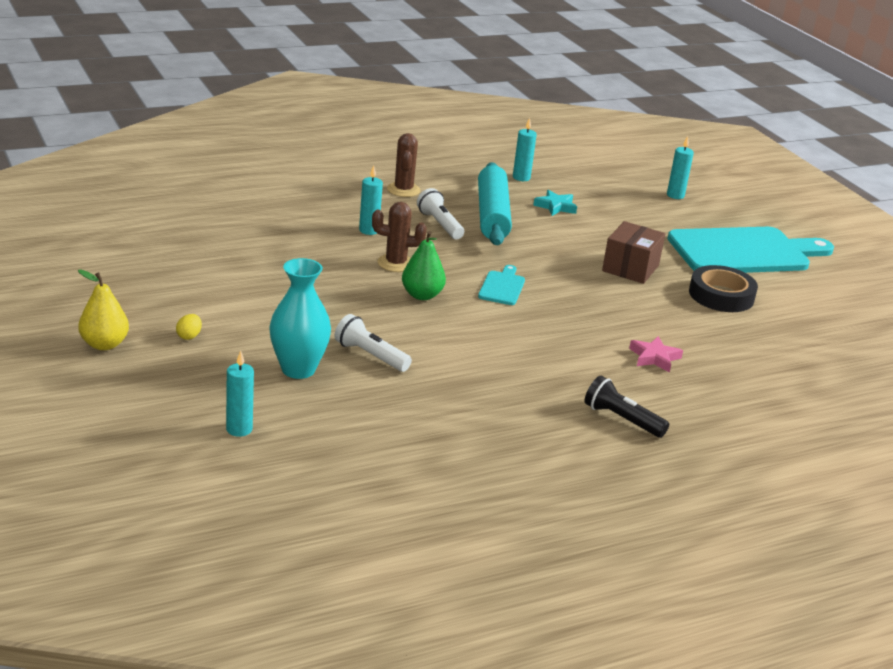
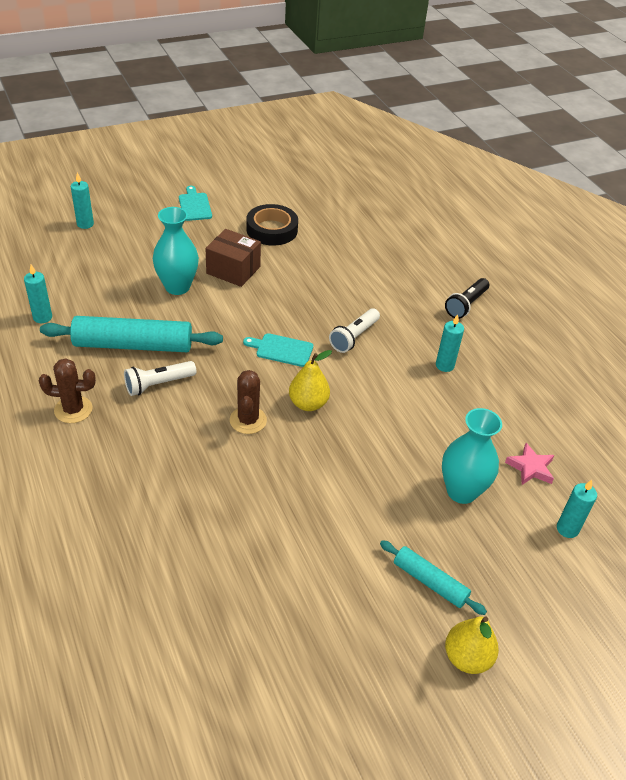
camera: 90 degrees left, 15 degrees up
yellow egg [176,314,202,340] -> turquoise rolling pin [380,540,487,615]
white flashlight [335,314,412,372] -> white flashlight moved to [329,308,380,353]
turquoise candle [359,166,383,235] -> turquoise candle moved to [436,314,464,372]
green pear [402,231,446,300] -> yellow pear [289,350,332,411]
turquoise star [533,190,577,216] -> none
pink star [629,336,683,373] -> pink star moved to [505,443,554,485]
turquoise cutting board [667,227,834,273] -> turquoise cutting board [179,186,212,221], size x0.42
none -> turquoise vase [153,207,199,295]

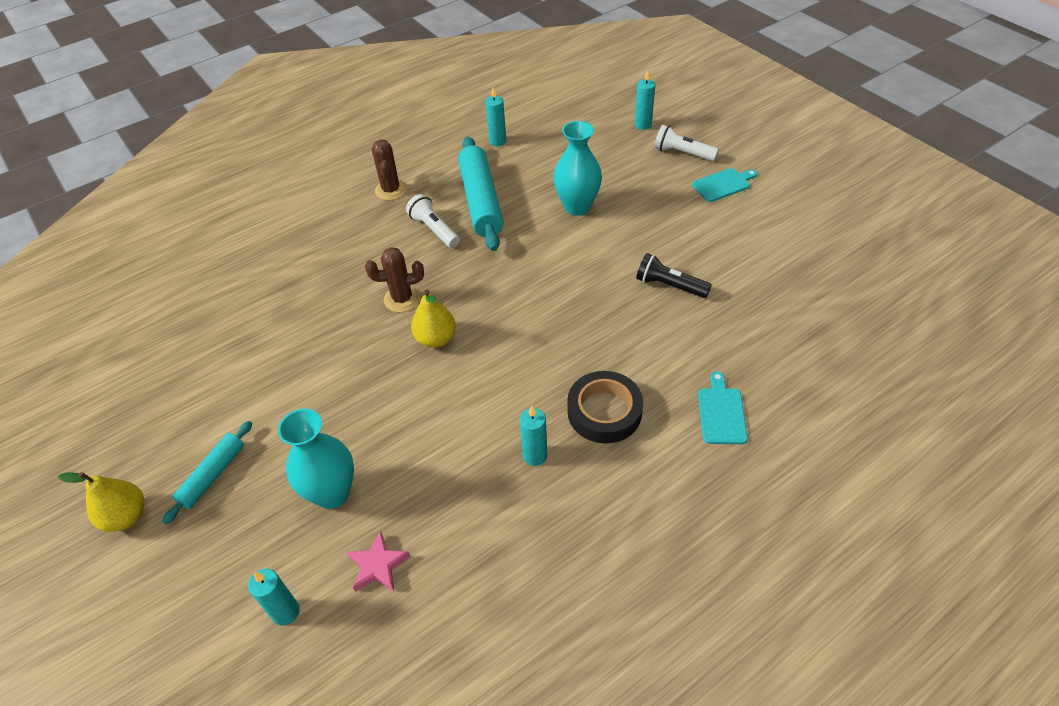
camera: 85 degrees right, 5 degrees up
brown box [205,229,261,287] -> none
turquoise cutting board [243,333,313,367] -> turquoise cutting board moved to [698,372,748,444]
black tape [246,204,298,245] -> black tape moved to [567,371,643,444]
white flashlight [329,308,380,353] -> white flashlight moved to [654,125,719,161]
black flashlight [445,278,489,319] -> black flashlight moved to [636,253,712,298]

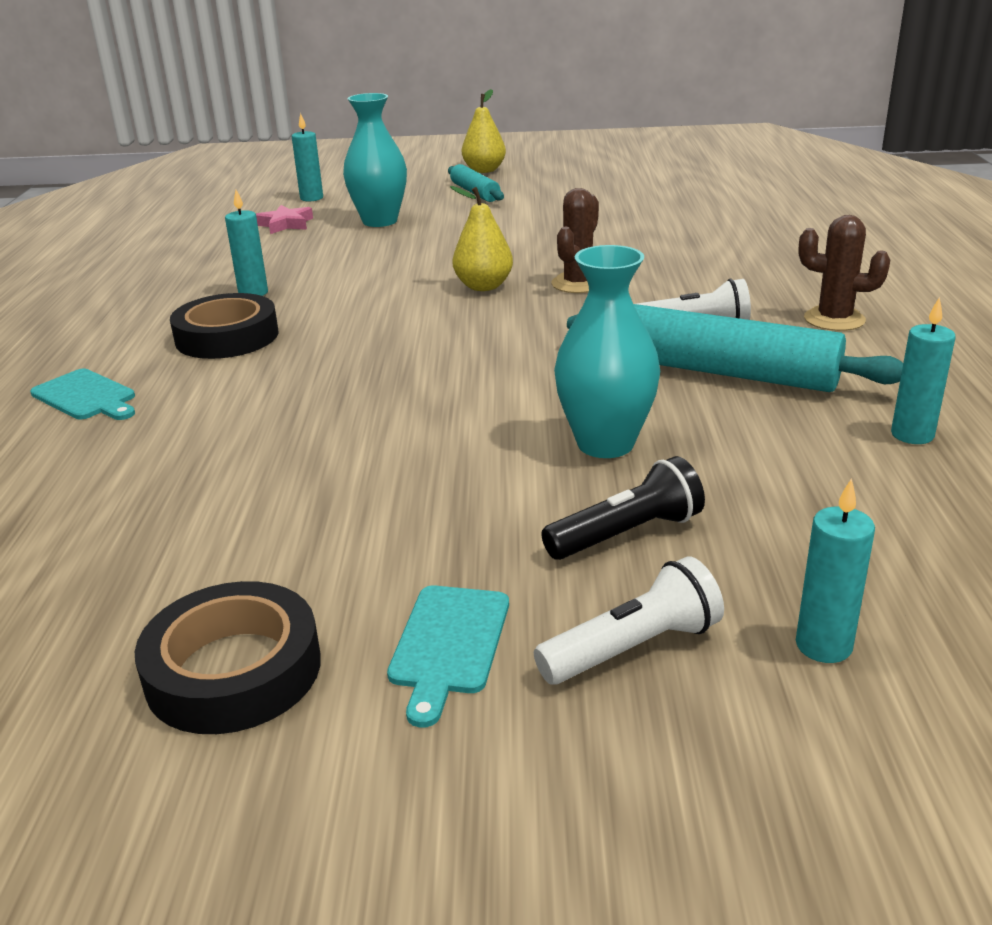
camera: 125 degrees right, 20 degrees down
black flashlight [636,253,712,298] -> black flashlight moved to [541,456,705,560]
none -> black tape [135,581,321,734]

